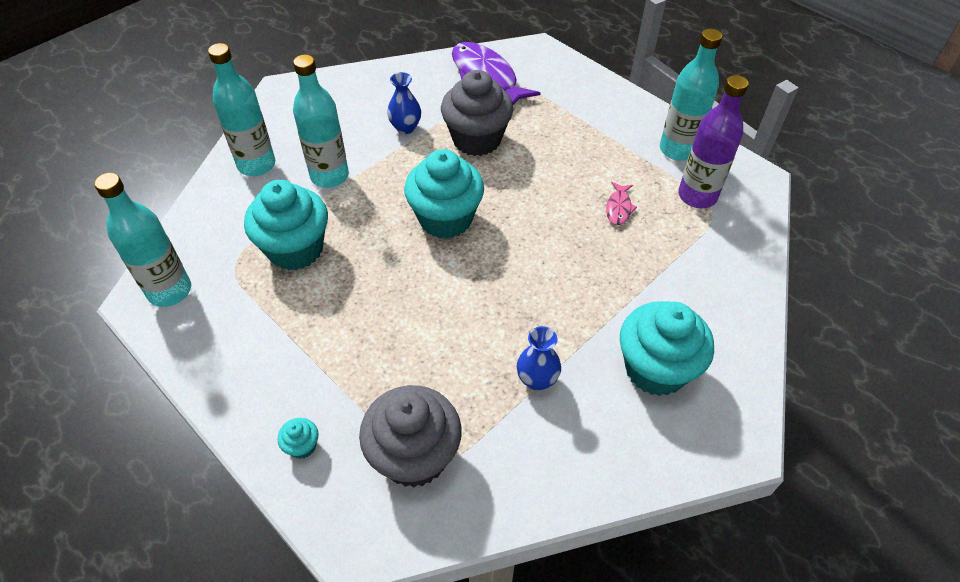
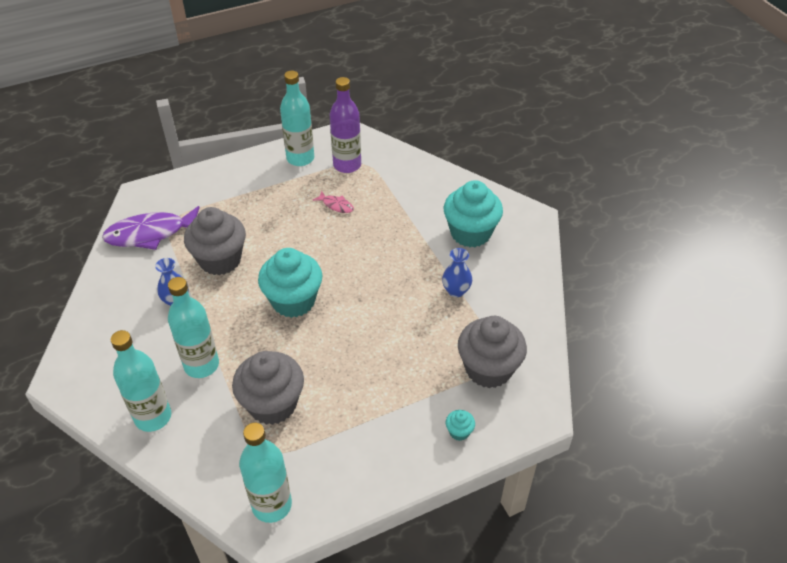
camera: 70 degrees left, 5 degrees down
turquoise cupcake [244,180,328,270] -> grey cupcake [232,351,304,425]

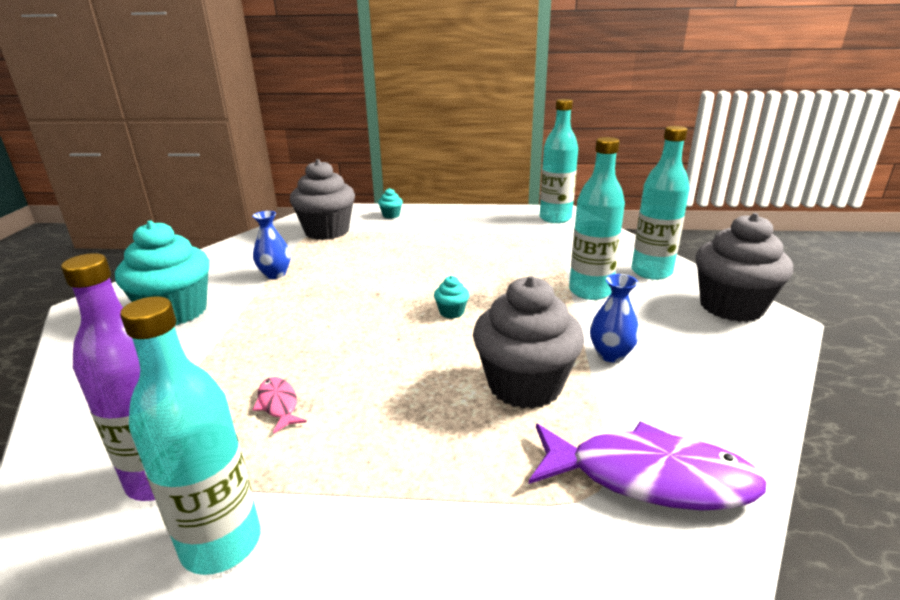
camera: 150 degrees left, 20 degrees down
grey cupcake [232,351,304,425] -> grey cupcake moved to [695,213,793,322]
turquoise cupcake [258,248,322,318] -> turquoise cupcake [434,276,469,319], size x0.41

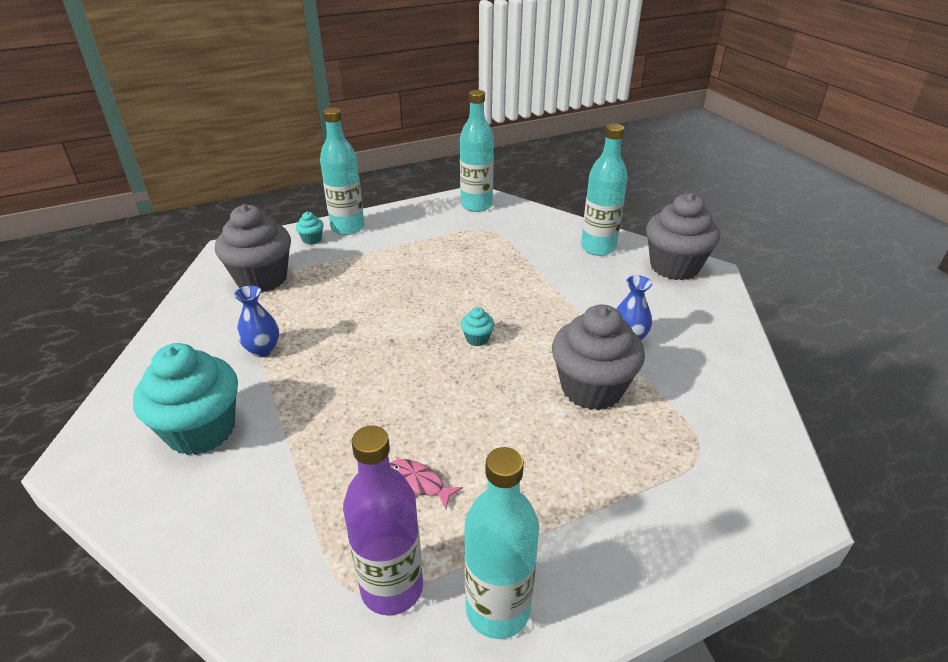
camera: 30 degrees left, 10 degrees up
purple fish [529,421,767,510] -> none
turquoise bottle [569,137,625,300] -> turquoise bottle moved to [320,108,364,235]

